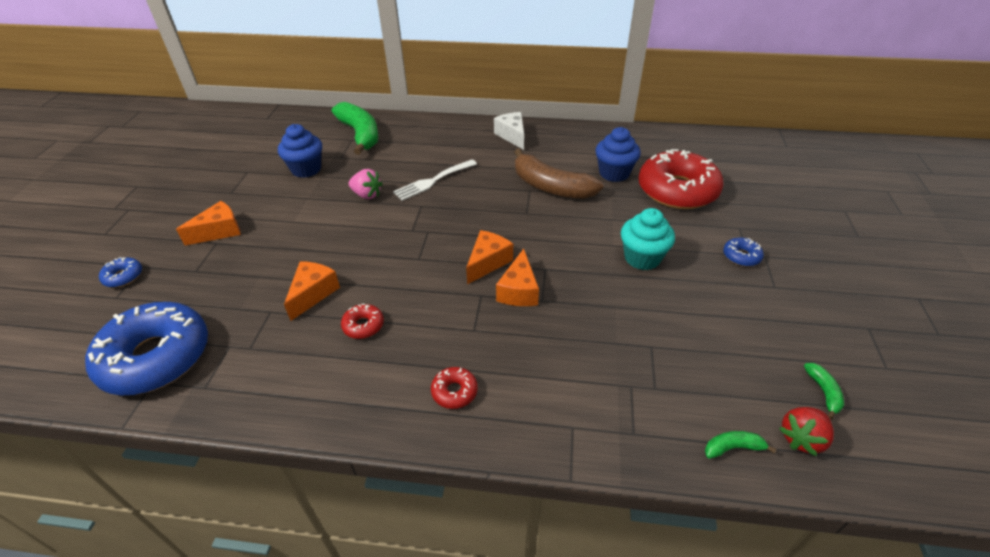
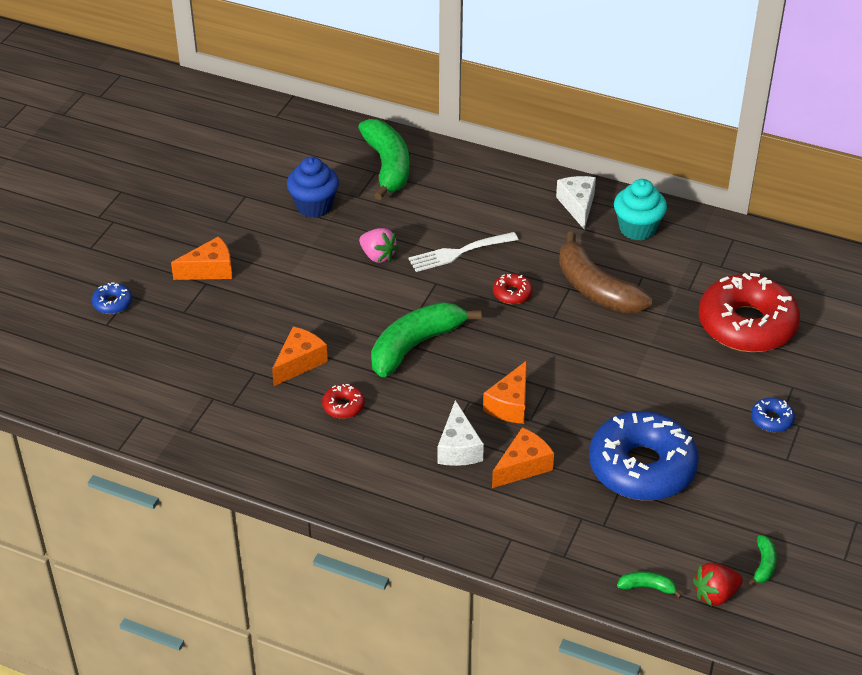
camera: 15 degrees right, 0 degrees up
blue donut [85,302,208,396] -> blue donut moved to [589,411,699,500]
red donut [431,367,478,409] -> red donut moved to [493,274,533,304]
orange cheese [466,230,513,284] -> orange cheese moved to [492,427,554,488]
blue cupcake [595,127,641,182] -> none
turquoise cupcake [621,208,675,270] -> turquoise cupcake moved to [614,179,667,241]
none -> green banana [371,302,482,377]
none -> white cheese [437,400,484,466]

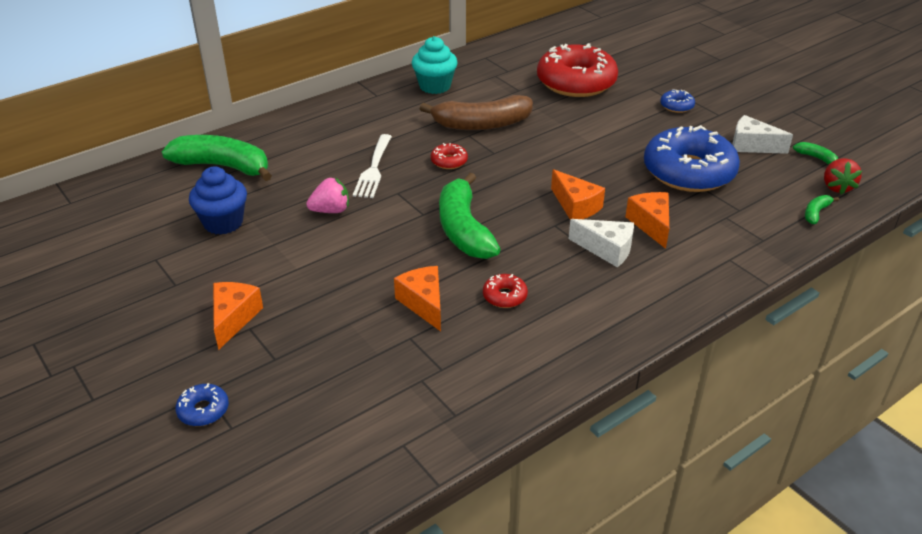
camera: 60 degrees left, 5 degrees down
white cheese [556,176,596,230] -> white cheese moved to [732,115,793,154]

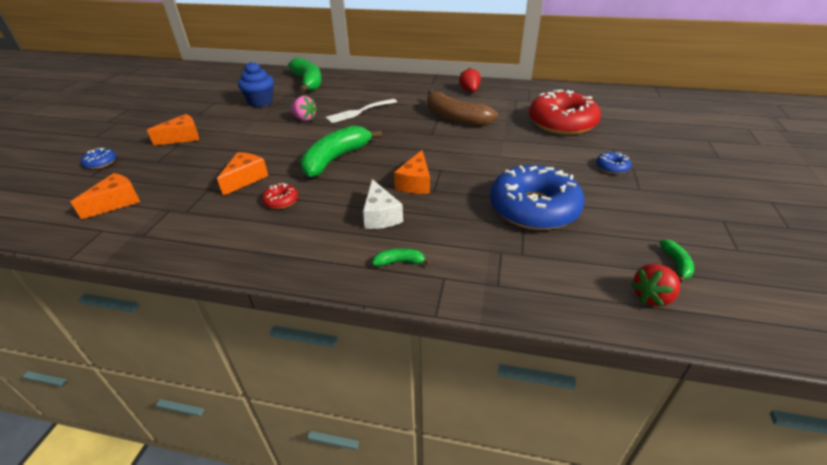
camera: 50 degrees right, 0 degrees up
turquoise cupcake [412,36,458,94] -> red strawberry [459,68,481,92]
red donut [431,143,468,169] -> none
orange cheese [625,192,669,249] -> orange cheese moved to [71,173,140,220]
white cheese [732,115,793,154] -> none
green banana [805,195,839,224] -> green banana moved to [372,248,431,266]

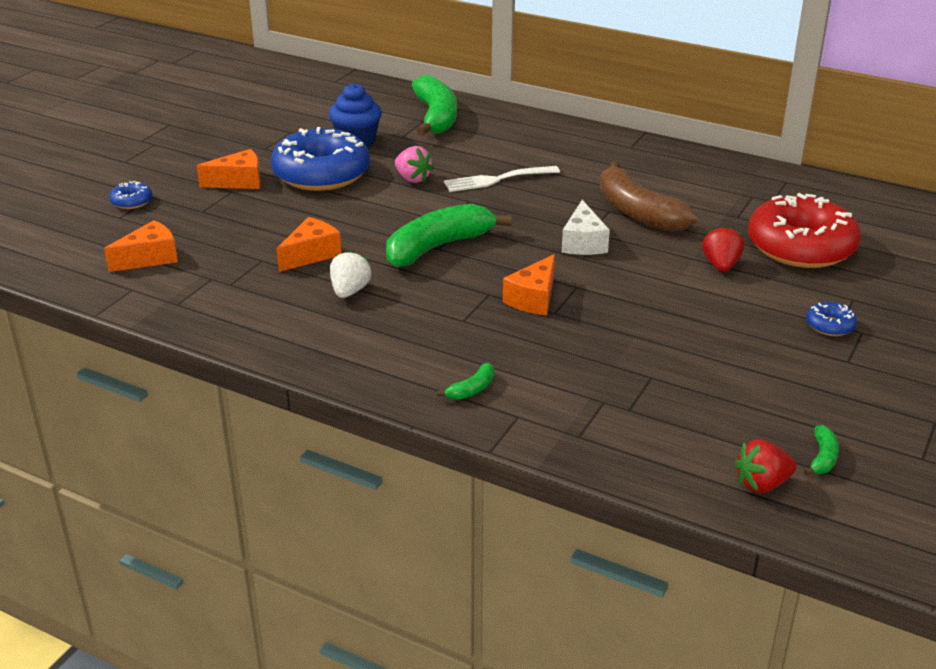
camera: 15 degrees right, 5 degrees down
red donut [262,183,298,209] -> white strawberry [330,250,372,298]
white cheese [363,179,403,229] -> white cheese moved to [562,200,610,255]
green banana [372,248,431,266] -> green banana turned 120 degrees clockwise [437,363,494,400]
red strawberry [459,68,481,92] -> red strawberry moved to [702,225,744,272]
blue donut [490,165,585,230] -> blue donut moved to [271,127,370,191]

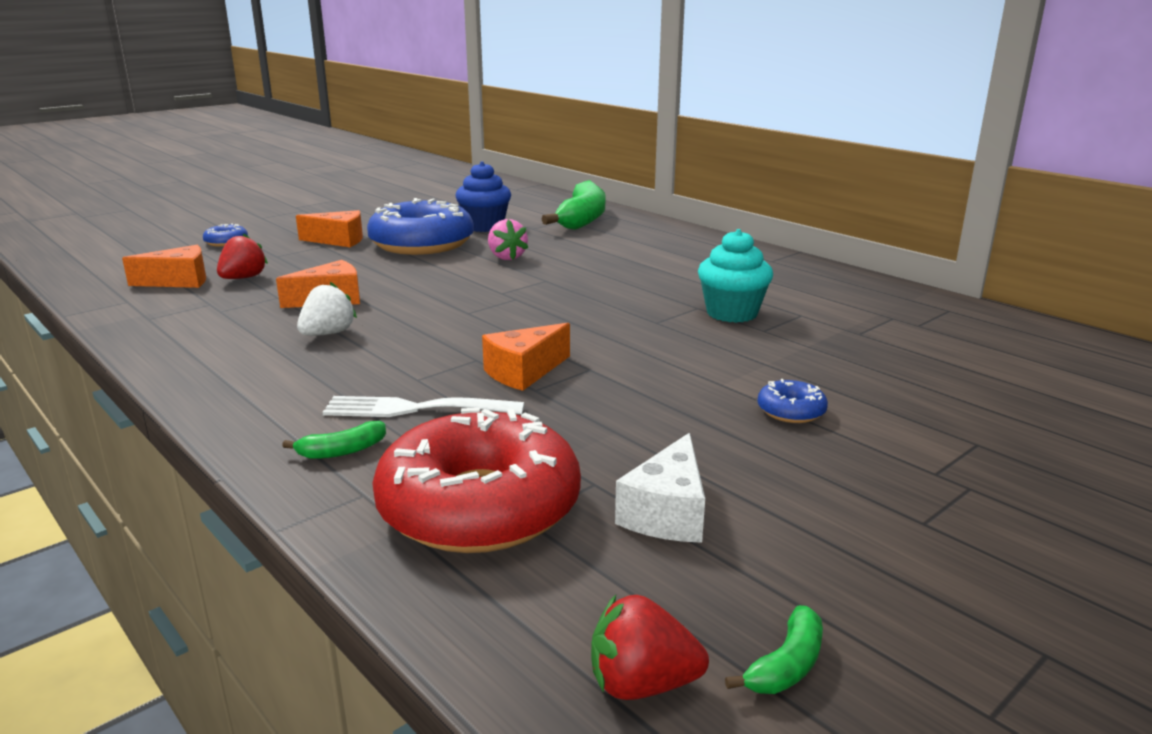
camera: 20 degrees right, 10 degrees down
green banana [386,204,512,267] -> none
white fork [444,166,560,192] -> white fork moved to [322,396,524,417]
white cheese [562,200,610,255] -> white cheese moved to [615,433,705,543]
brown banana [600,162,698,232] -> turquoise cupcake [698,229,773,323]
red strawberry [702,225,744,272] -> red strawberry moved to [217,233,268,279]
red donut [748,193,861,268] -> red donut moved to [372,408,581,553]
blue donut [806,302,857,336] -> blue donut moved to [758,379,828,423]

